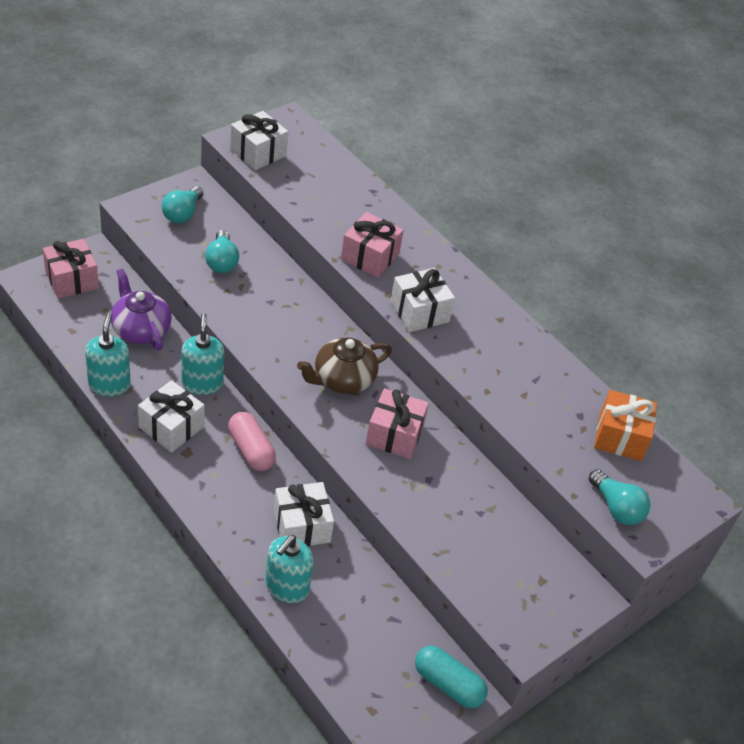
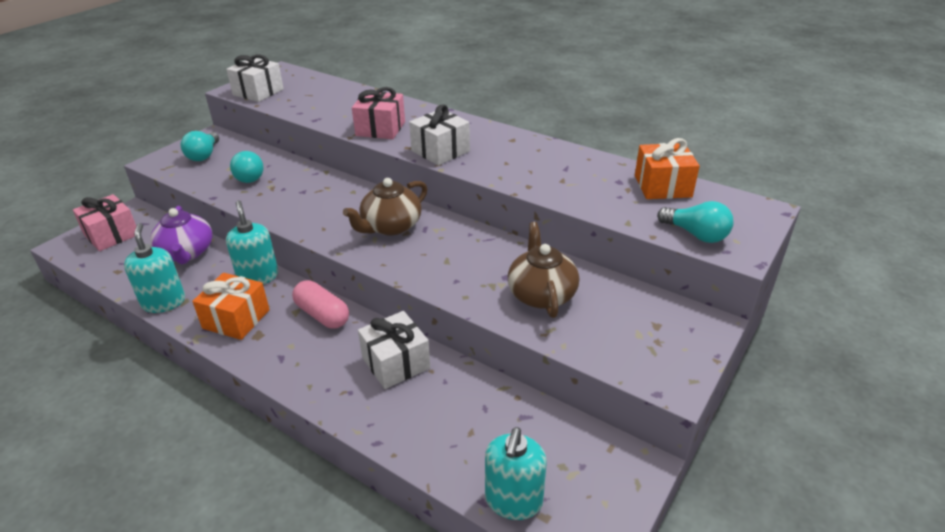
camera: 10 degrees left, 10 degrees down
purple teapot [111,268,172,351] -> purple teapot turned 150 degrees counterclockwise [150,206,213,264]
white gift [138,380,205,453] -> orange gift [192,273,270,340]
turquoise soap dispenser [265,535,314,603] -> turquoise soap dispenser moved to [485,427,547,520]
pink gift [366,388,429,459] -> none
turquoise capsule [415,646,488,709] -> none
none -> brown teapot [508,222,579,318]

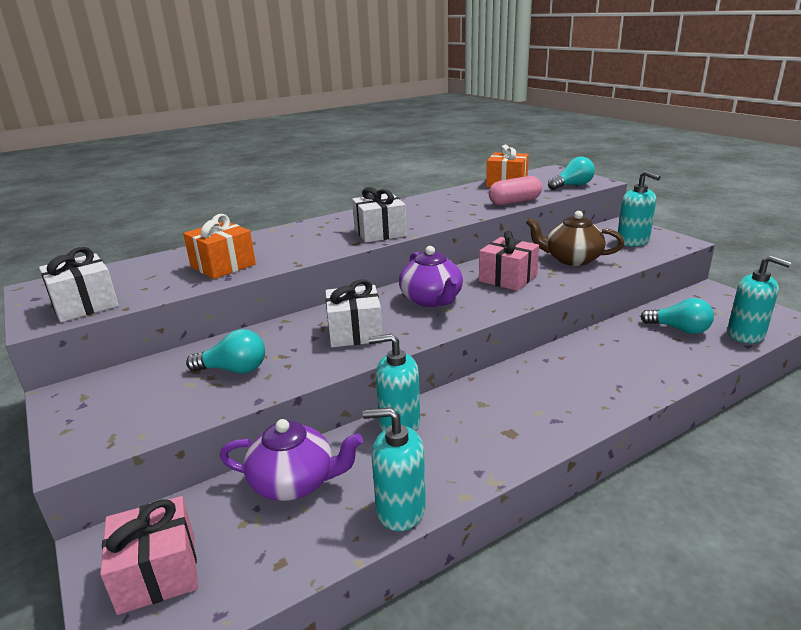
camera: 65 degrees left, 10 degrees down
turquoise light bulb [180,131,219,161] -> turquoise light bulb moved to [641,298,714,334]
orange gift [192,273,270,340] -> orange gift moved to [183,214,256,279]
pink capsule [292,280,349,329] -> pink capsule moved to [489,176,542,205]
brown teapot [343,178,427,236] -> purple teapot [399,246,463,307]
pink gift [352,87,405,139] -> pink gift moved to [479,231,539,291]
white gift [358,311,431,389] -> white gift moved to [325,279,383,347]
none -> turquoise soap dispenser [617,170,661,246]

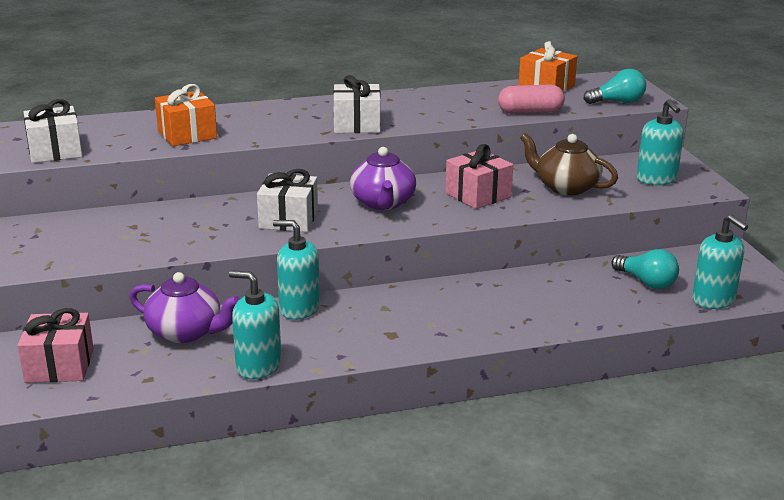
camera: 15 degrees right, 0 degrees up
turquoise light bulb [186,329,265,373] -> none

